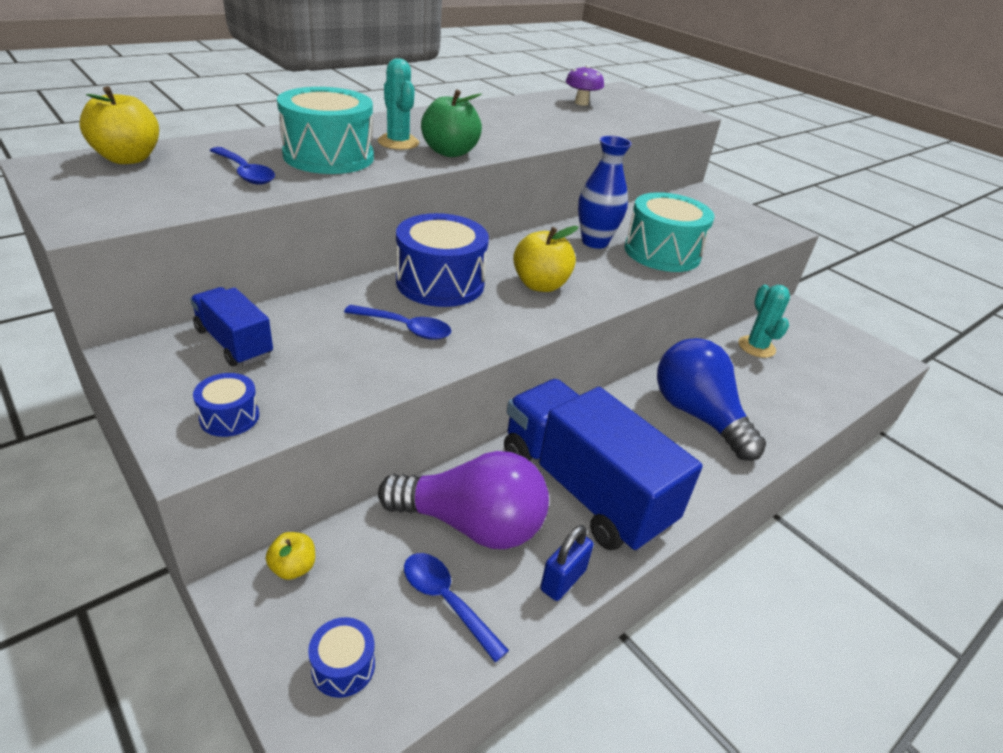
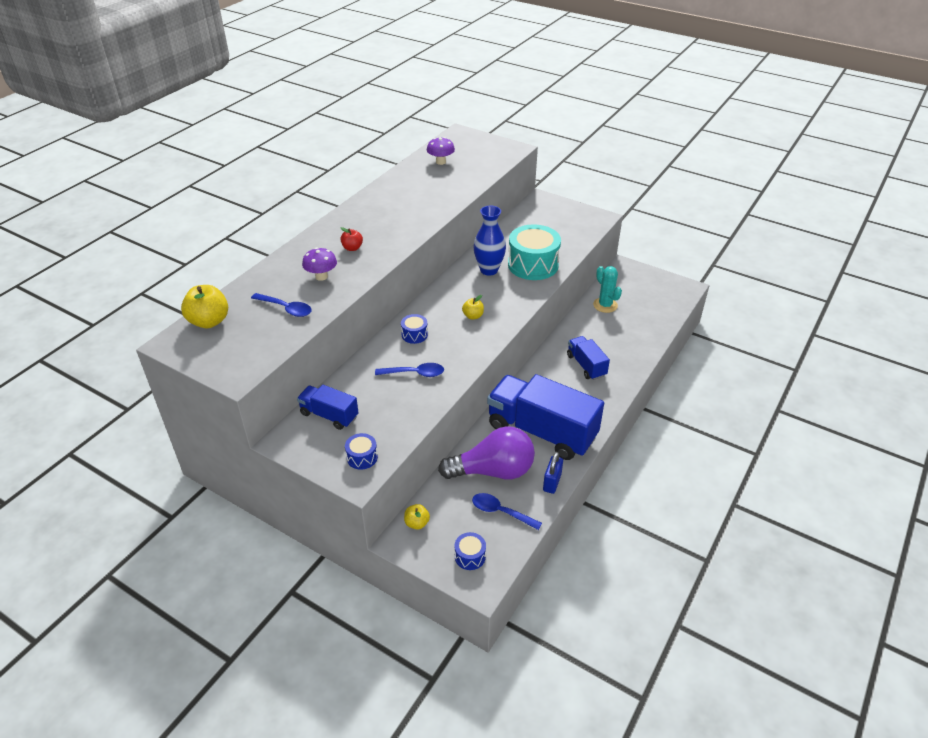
camera: 15 degrees left, 5 degrees up
turquoise drum [277,87,374,174] -> purple mushroom [302,248,337,281]
turquoise cactus [378,58,419,150] -> red apple [340,227,363,251]
blue drum [396,213,489,307] -> blue drum [401,314,428,344], size x0.47
green apple [421,89,482,157] -> none
yellow apple [513,226,578,292] -> yellow apple [462,295,484,320], size x0.56
blue light bulb [657,338,766,461] -> blue truck [567,336,610,380]

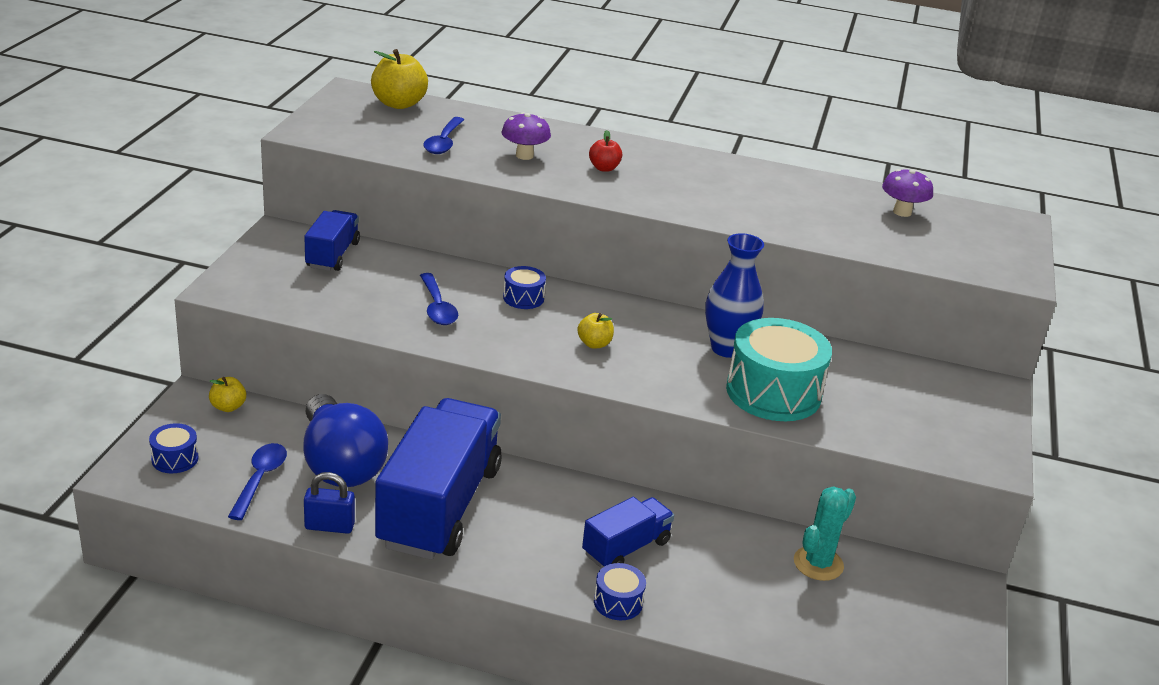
camera: 70 degrees right, 10 degrees down
blue drum [345,433,378,470] -> blue drum moved to [594,563,646,620]
purple light bulb [438,426,535,480] -> blue light bulb [304,394,388,487]

